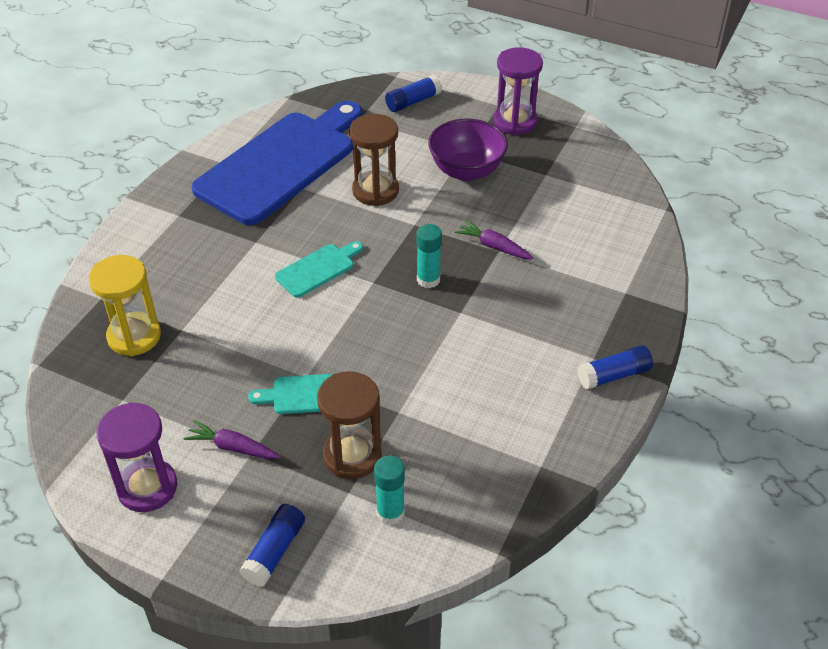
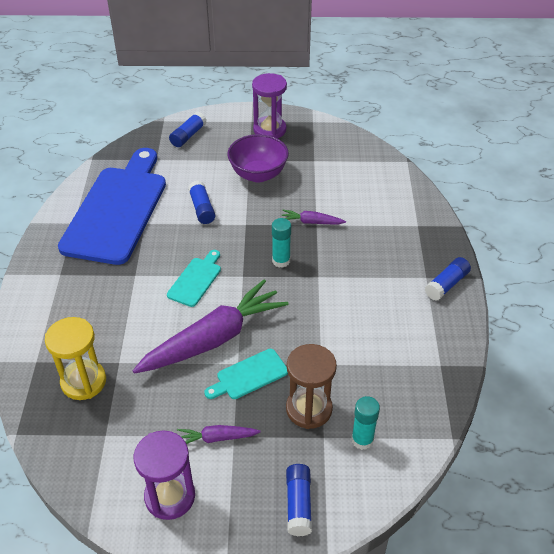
camera: 25 degrees left, 0 degrees up
brown hourglass [349,114,399,206] -> blue glue stick [188,180,215,224]
none -> purple carrot [133,280,289,374]

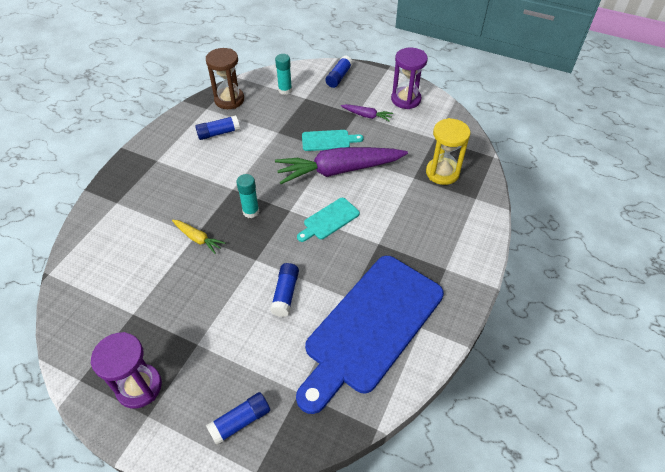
camera: 155 degrees left, 5 degrees up
purple bowl [228,134,289,182] -> none
purple carrot [282,210,346,224] -> yellow carrot [172,220,225,254]
brown hourglass [286,344,337,429] -> brown hourglass moved to [206,48,244,109]
blue glue stick [425,257,471,301] -> blue glue stick moved to [195,115,240,140]

